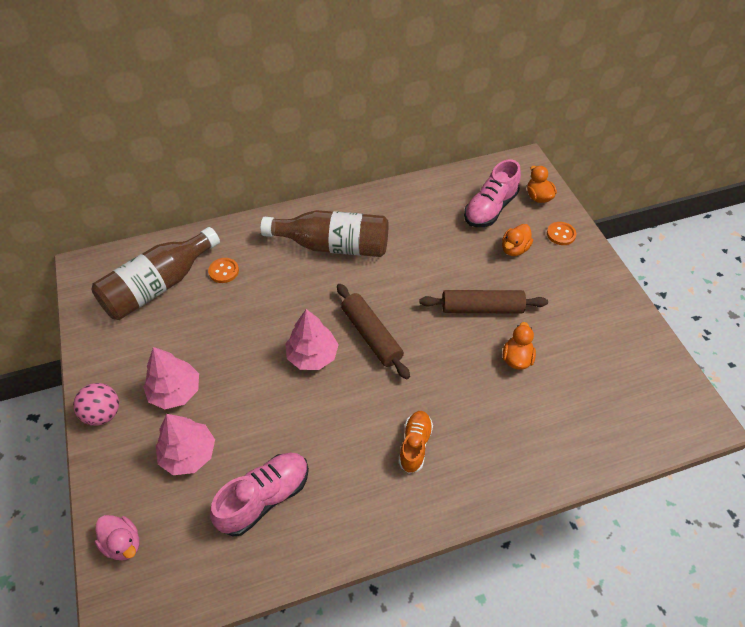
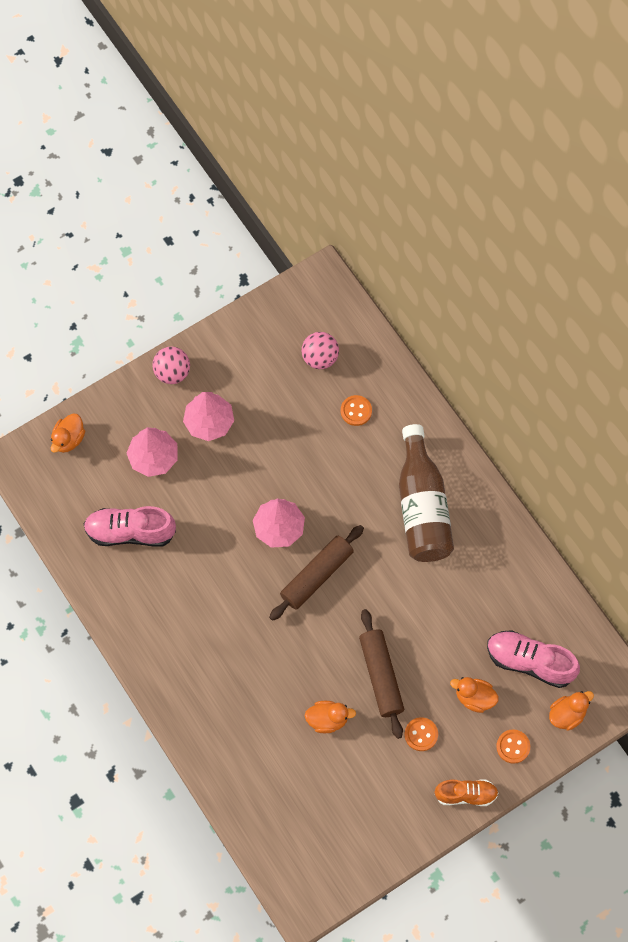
camera: 75 degrees right, 15 degrees up
brown bottle [91,227,220,320] -> pink ball [302,332,339,369]
pink duck [95,515,139,561] -> orange duck [51,414,85,453]
pink shoe [210,452,309,536] -> pink shoe turned 150 degrees clockwise [84,506,176,547]
orange shoe [399,411,433,474] -> orange shoe moved to [435,779,499,806]
none -> orange button [405,717,438,751]

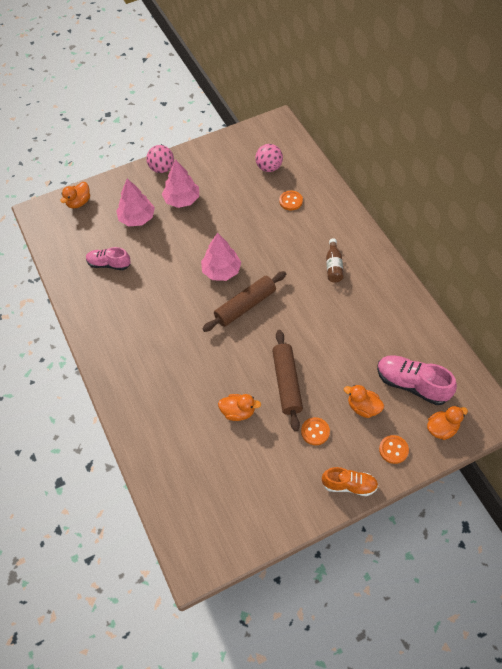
camera: 10 degrees right, 10 degrees down
pink shoe [84,506,176,547] -> pink shoe [86,247,131,270], size x0.66
brown bottle [399,424,454,562] -> brown bottle [326,238,344,283], size x0.45

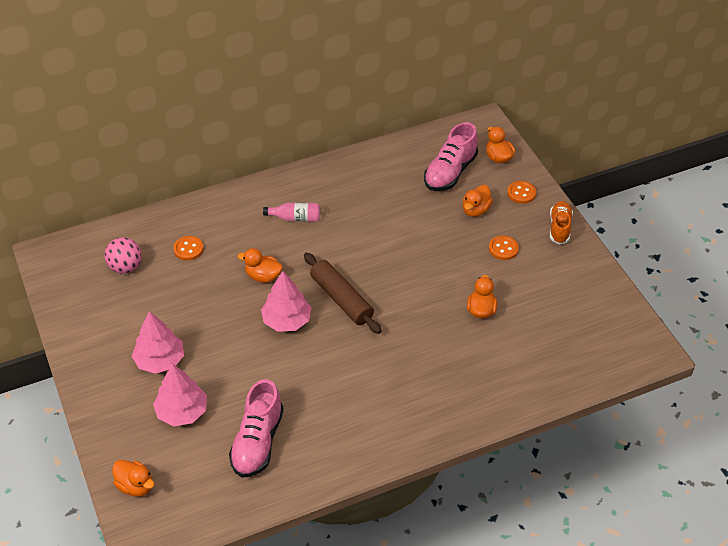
camera: 90 degrees left, 10 degrees down
pink shoe [86,247,131,270] -> pink shoe [229,379,284,478], size x1.52
pink ball [146,145,174,173] -> none
brown rolling pin [272,330,303,431] -> none
brown bottle [326,238,344,283] -> pink bottle [263,203,320,222]
none -> orange duck [238,248,283,283]

